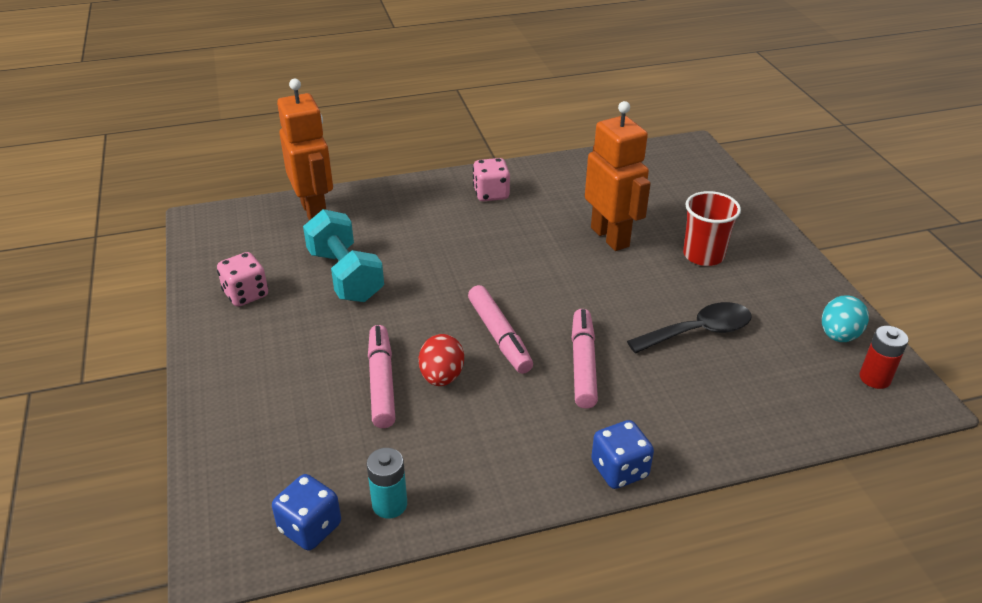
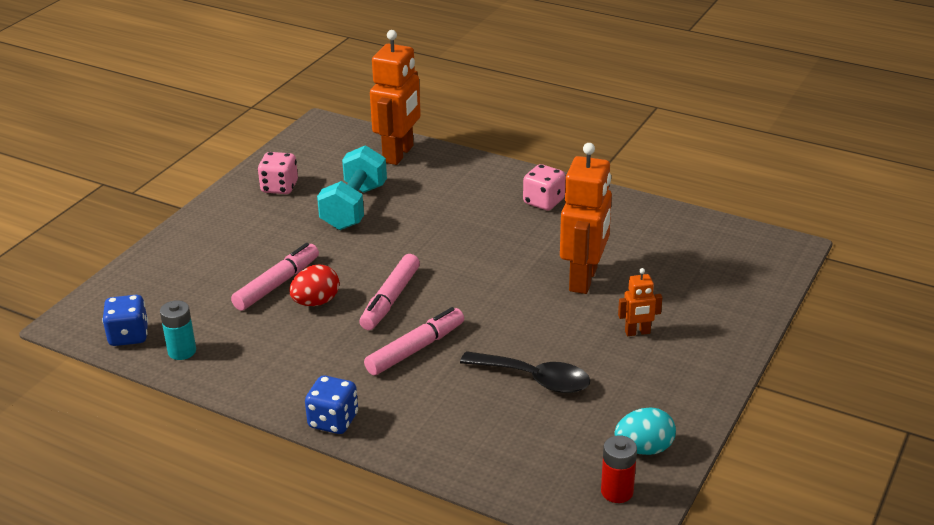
camera: 45 degrees right, 5 degrees down
red cup [683,191,741,266] -> orange robot [618,268,662,336]

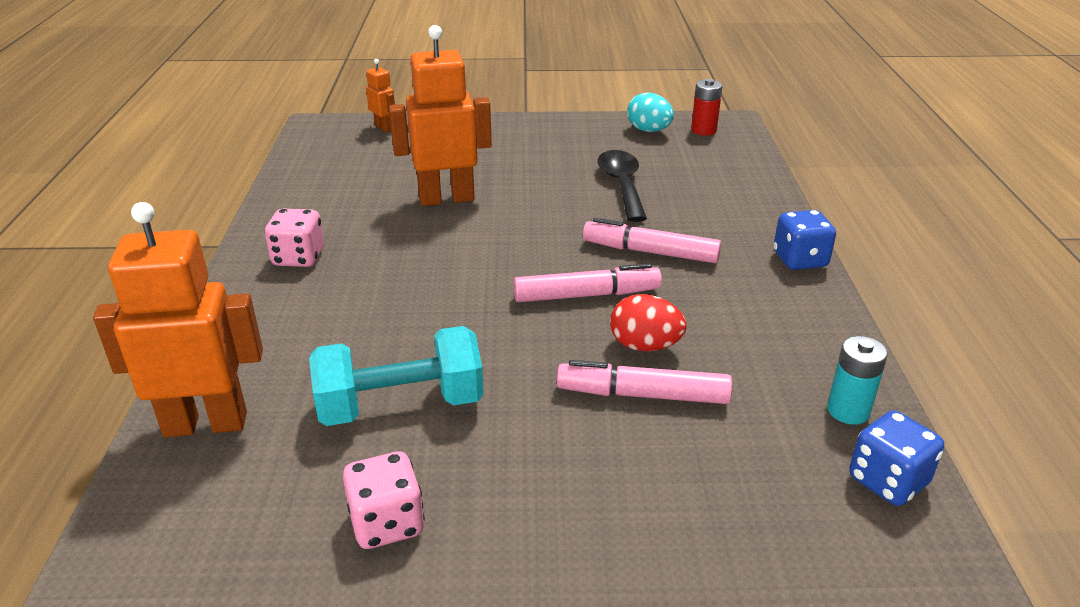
camera: 120 degrees left, 0 degrees up
orange robot [618,268,662,336] -> orange robot moved to [366,59,395,132]

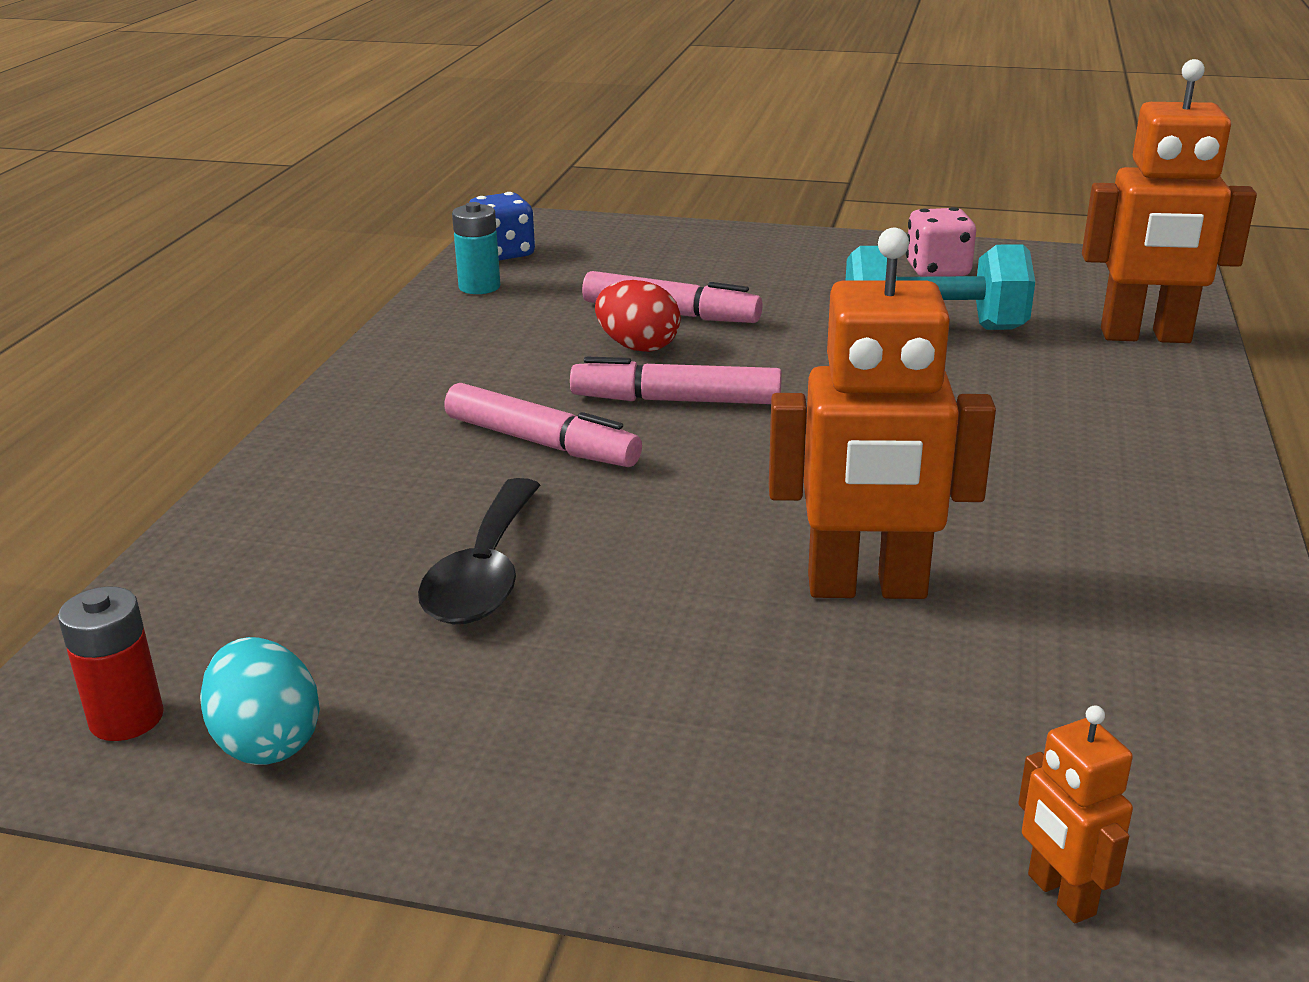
camera: 165 degrees left, 5 degrees down
pink dice [265,209,324,267] -> none
blue dice [774,210,836,270] -> none

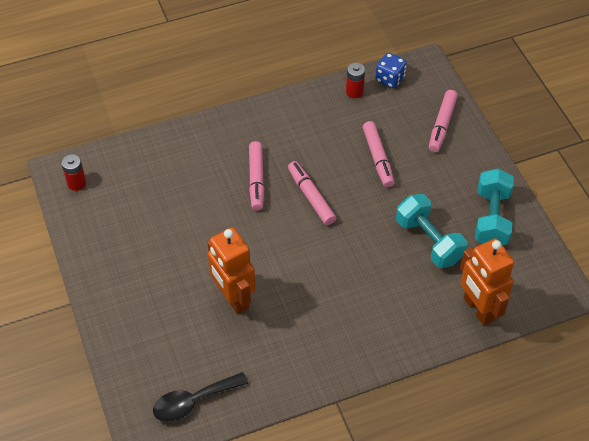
camera: 55 degrees right, 25 degrees up
turquoise egg [200,637,320,765] -> none
black spoon [418,478,540,624] -> black spoon moved to [153,372,248,422]
turquoise battery [452,202,500,294] -> red battery [346,63,365,98]
red egg [595,280,681,352] -> none
pink dice [906,207,976,277] -> turquoise dumbbell [475,168,514,245]
orange robot [1018,705,1133,923] -> none
none -> pink marker [429,90,458,152]

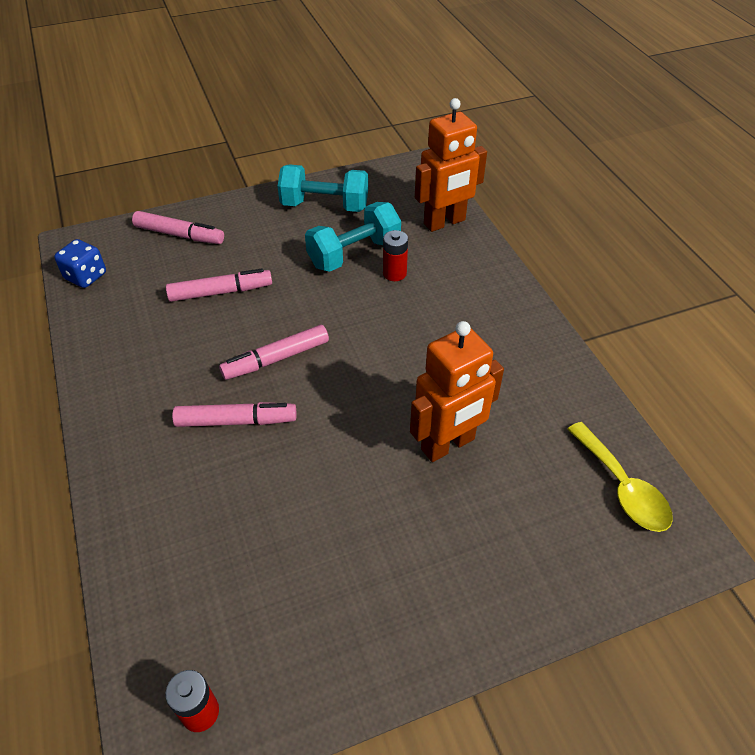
camera: 90 degrees left, 5 degrees down
black spoon [153,372,248,422] -> yellow spoon [567,422,673,532]
red battery [346,63,365,98] -> red battery moved to [383,230,408,281]

